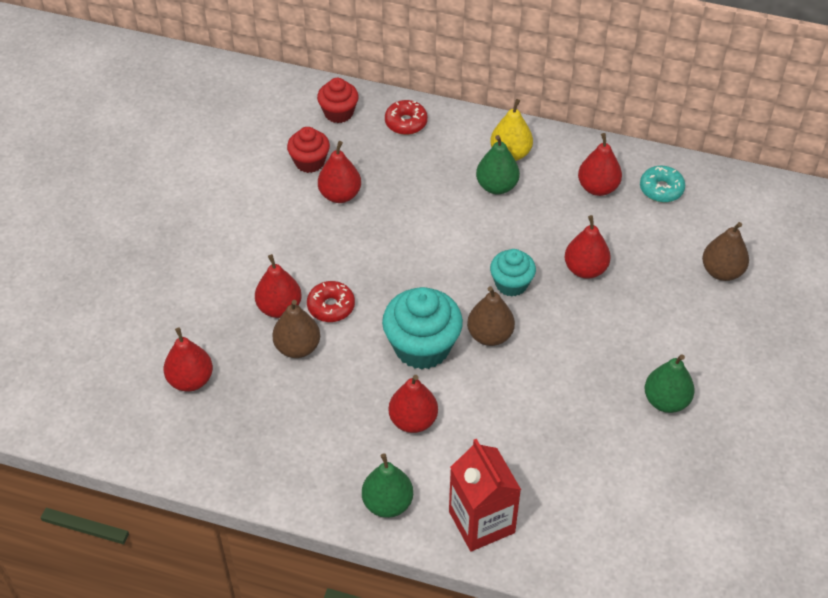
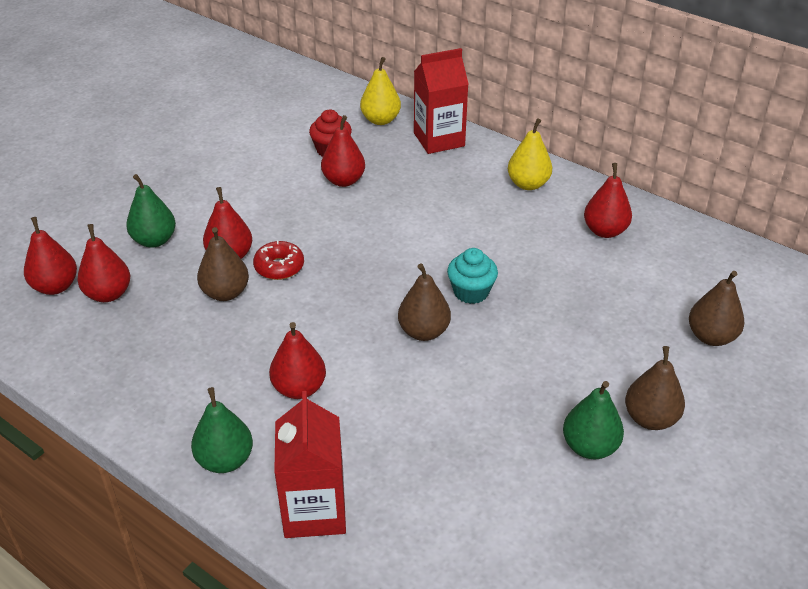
camera: 20 degrees right, 10 degrees down
red cupcake [317,78,359,123] -> yellow pear [360,57,401,125]
turquoise cupcake [382,287,463,370] -> none
red donut [385,100,428,135] -> red carton [414,48,469,154]
green pear [476,135,520,195] -> green pear moved to [126,174,176,248]
red pear [564,215,611,279] -> red pear moved to [24,217,77,295]
turquoise donut [640,166,685,202] -> none
none -> brown pear [625,346,685,430]

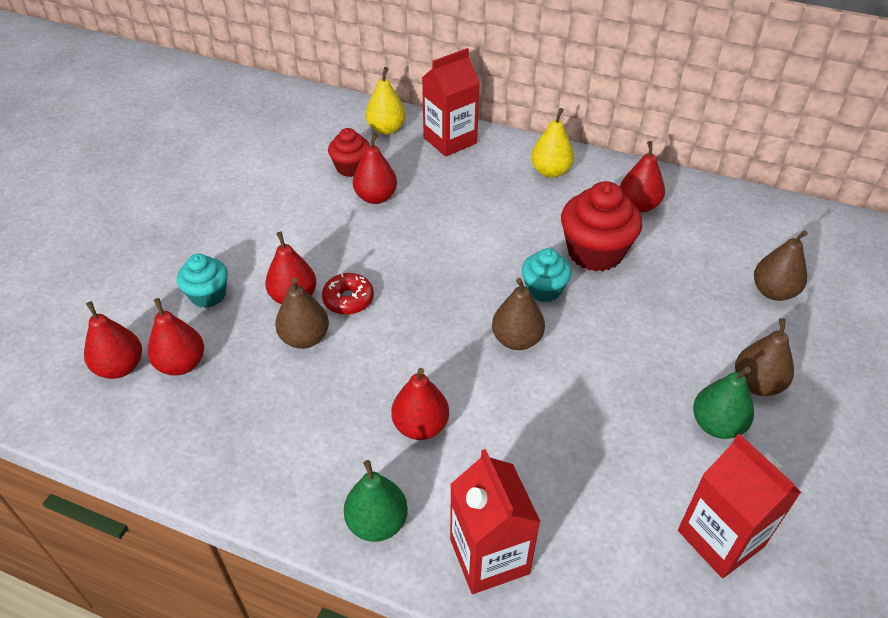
camera: 15 degrees left, 5 degrees up
green pear [126,174,176,248] -> turquoise cupcake [177,254,228,308]
none -> red cupcake [561,181,642,271]
none -> red carton [678,434,802,578]

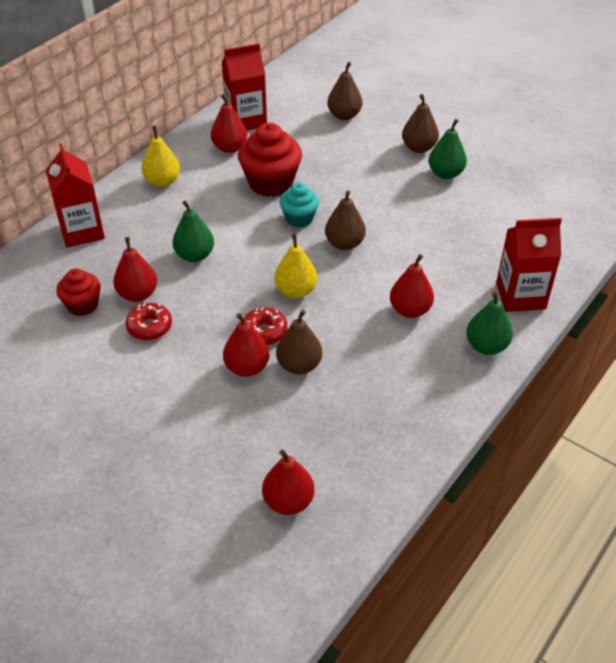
camera: 75 degrees left, 0 degrees up
red pear [148,298,204,376] -> none
turquoise cupcake [177,254,228,308] -> none
yellow pear [366,67,406,135] -> yellow pear moved to [274,233,317,298]
red carton [678,434,802,578] -> red carton moved to [222,43,267,131]
none -> red donut [125,303,172,340]
none -> green pear [172,200,214,262]

